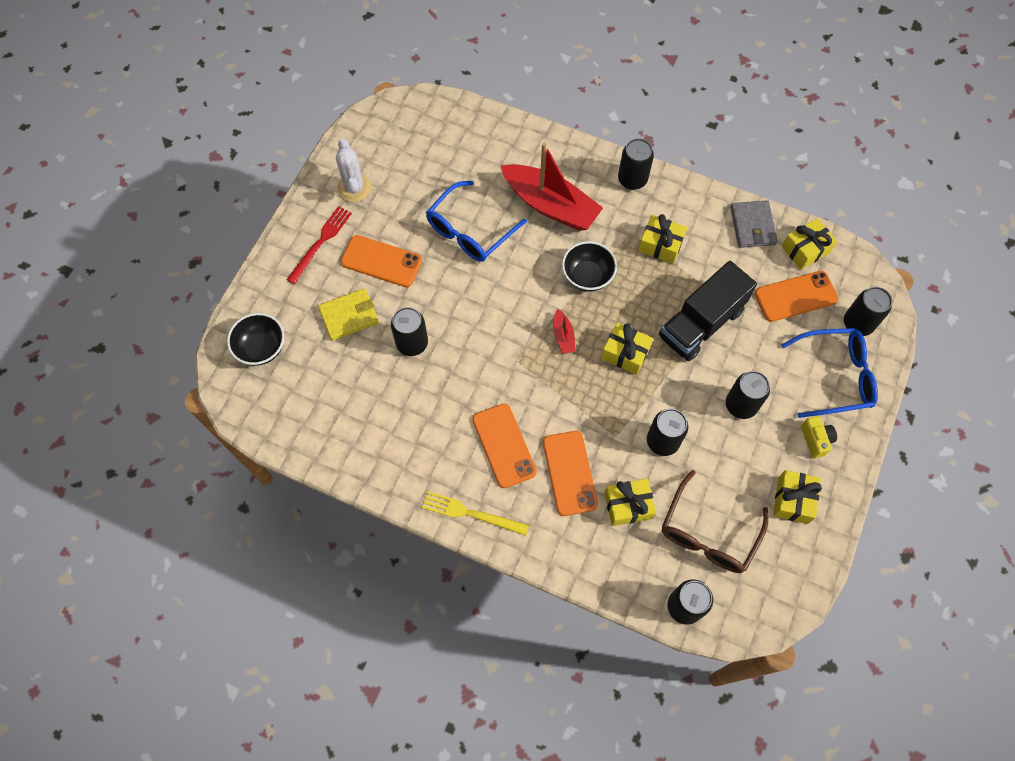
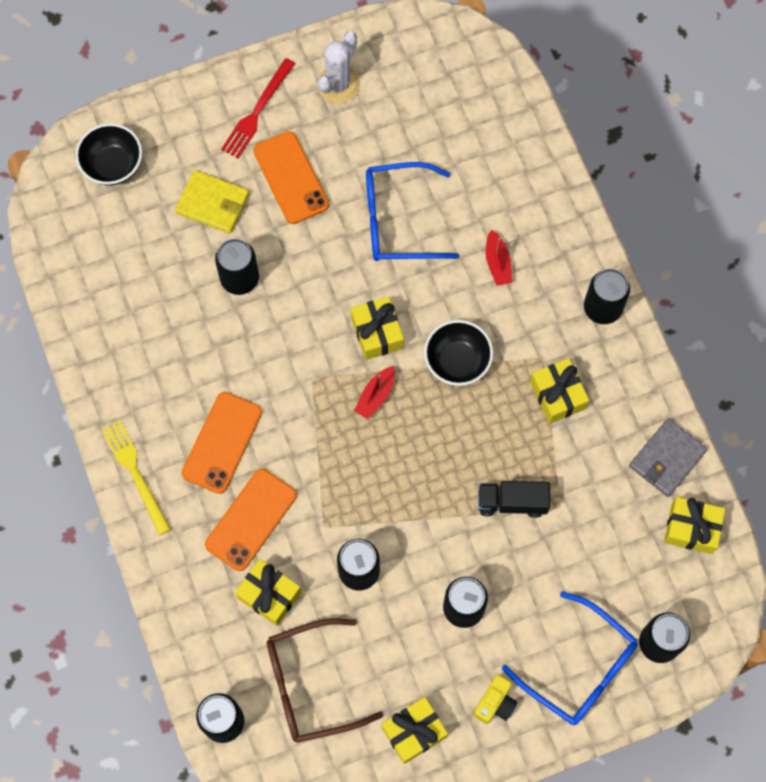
camera: 45 degrees right, 5 degrees up
red fork [287,206,352,284] -> red fork turned 135 degrees clockwise [221,58,295,158]
red boat [501,143,603,231] -> red boat [486,229,512,286], size x0.42
yellow gift [601,322,653,375] -> yellow gift moved to [351,296,404,360]
black truck [659,261,757,361] -> black truck [478,481,550,518], size x0.58
orange phone [755,271,838,322] -> none

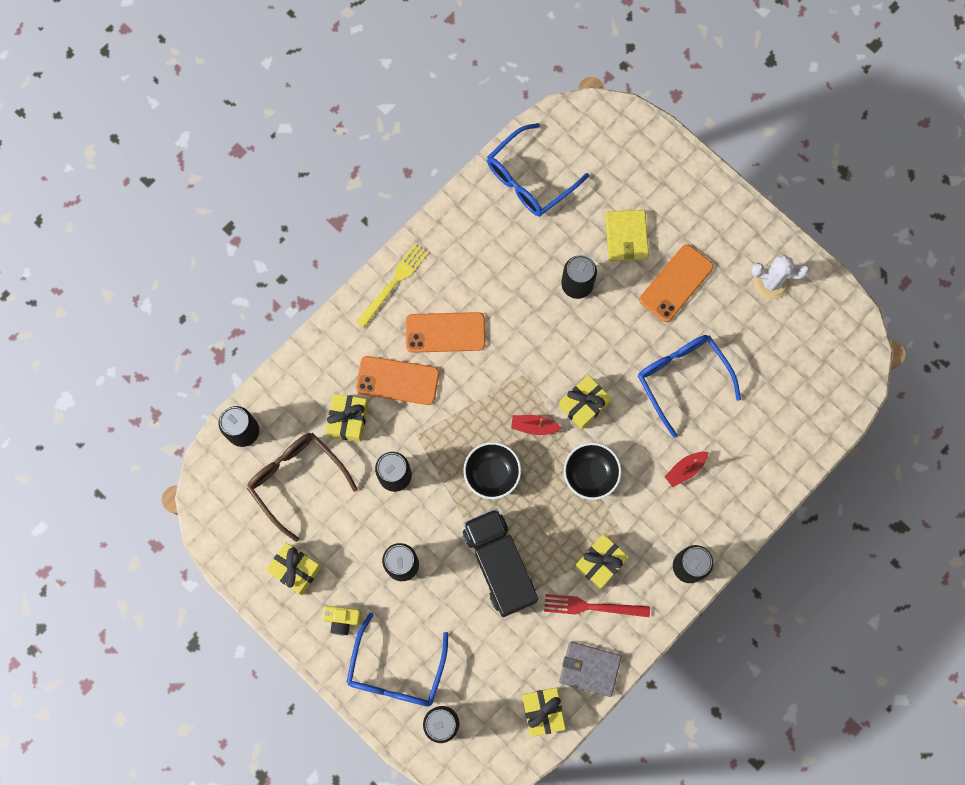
camera: 65 degrees right, 5 degrees up
black bowl [75,123,142,185] -> black bowl moved to [463,442,521,499]
red fork [221,58,295,158] -> red fork moved to [544,594,650,617]
black truck [478,481,550,518] -> black truck [463,509,538,617], size x1.73
none -> blue glasses [487,123,589,216]

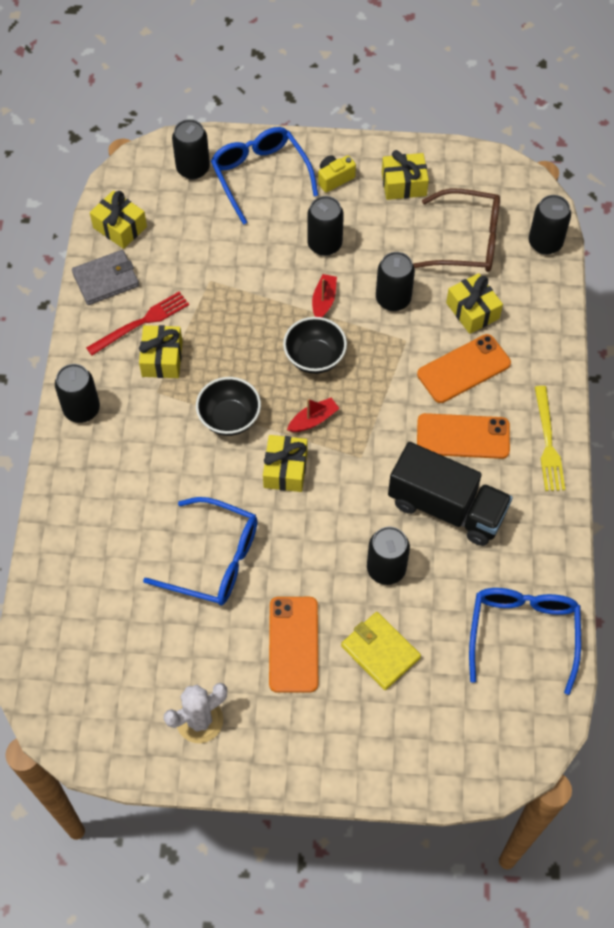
camera: 140 degrees right, 15 degrees down
orange phone [405,312,486,353] -> orange phone turned 45 degrees clockwise [417,413,510,459]
black truck [463,509,538,617] -> black truck moved to [388,442,513,546]
red boat [664,452,709,487] -> red boat moved to [312,274,337,318]

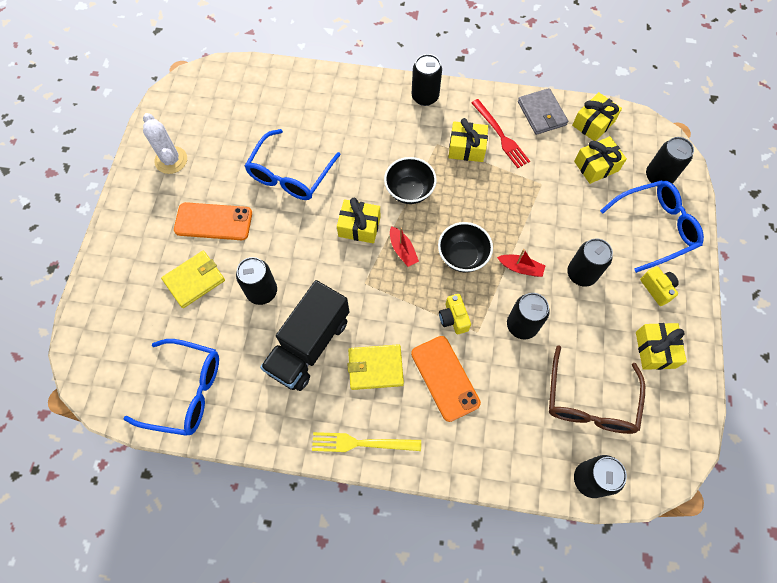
camera: 95 degrees right, 5 degrees up
orange phone [417,413,510,459] -> yellow wallet [348,344,404,390]
yellow gift [446,273,503,334] -> yellow gift moved to [574,136,627,184]
none -> yellow camera [439,294,471,334]

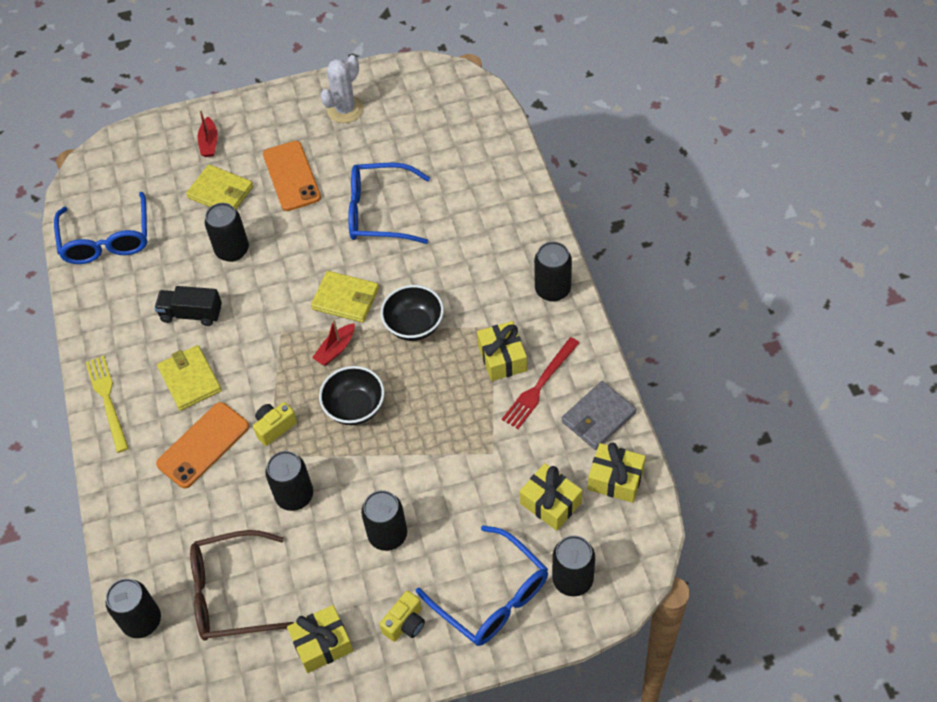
camera: 70 degrees right, 10 degrees down
black truck [260,280,349,391] -> black truck [154,286,222,326], size x0.58
yellow gift [337,198,380,243] -> yellow wallet [311,271,379,323]
red boat [497,249,545,277] -> red boat moved to [198,110,218,157]

